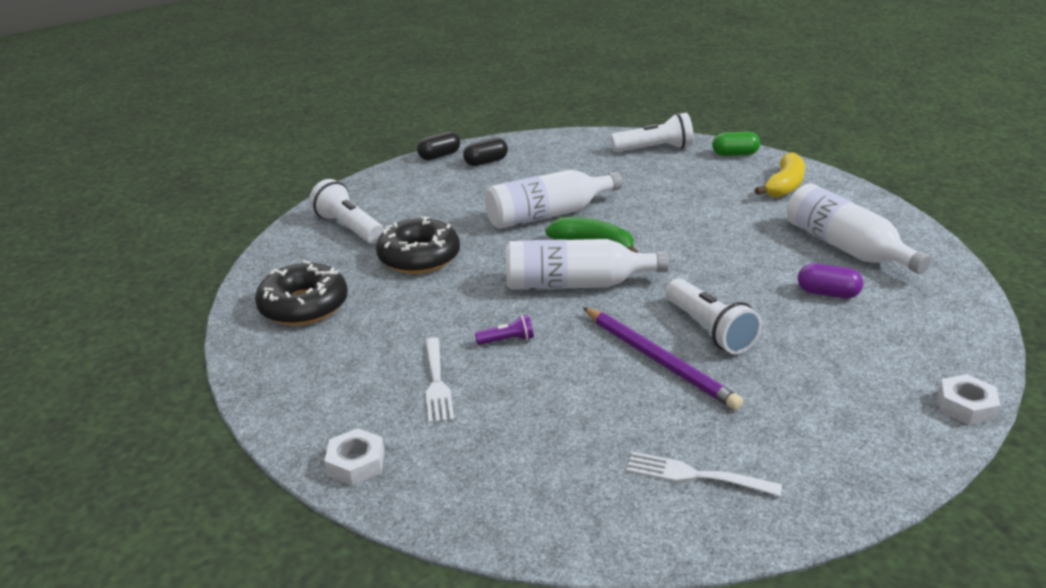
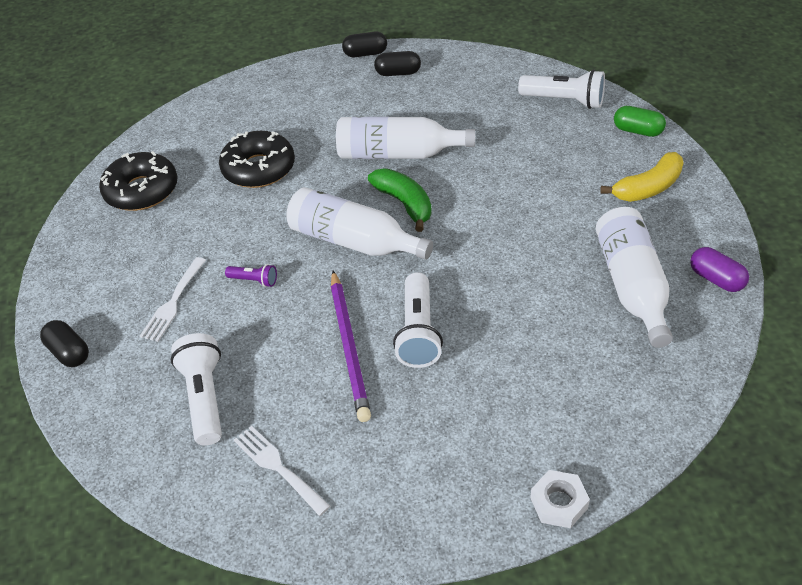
camera: 30 degrees right, 15 degrees up
white flashlight [309,179,384,244] -> white flashlight moved to [171,333,222,446]
white nut [325,428,385,486] -> black capsule [40,320,89,367]
purple capsule [798,263,863,298] -> purple capsule moved to [690,247,749,292]

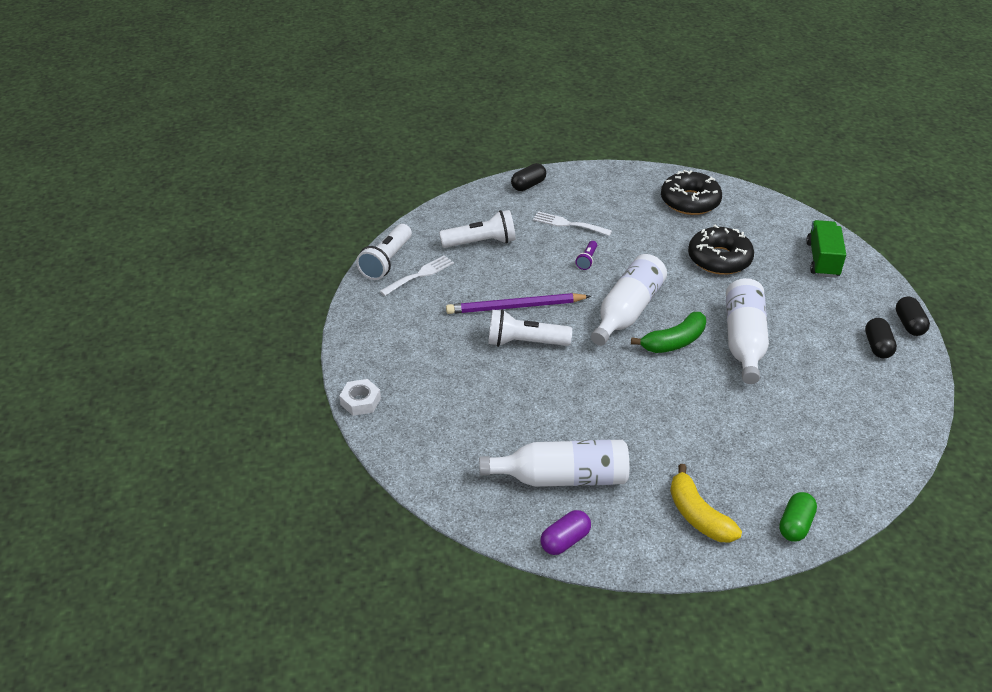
camera: 90 degrees right, 5 degrees down
white flashlight [518,70,605,109] -> white flashlight moved to [356,224,412,280]
none -> green truck [806,220,846,278]

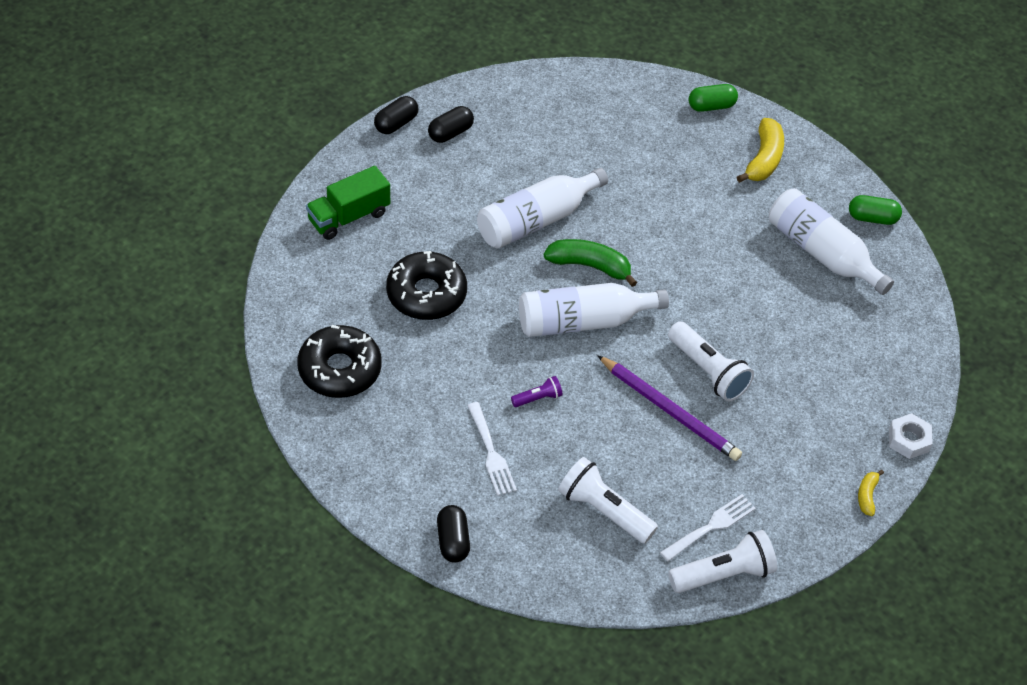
camera: 135 degrees left, 10 degrees up
white fork [380,255,454,296] -> white fork turned 135 degrees clockwise [660,494,756,562]
black capsule [511,163,546,191] -> black capsule turned 75 degrees clockwise [437,505,470,562]
purple capsule [540,510,591,555] -> green capsule [849,195,902,225]
none -> yellow banana [858,470,884,516]

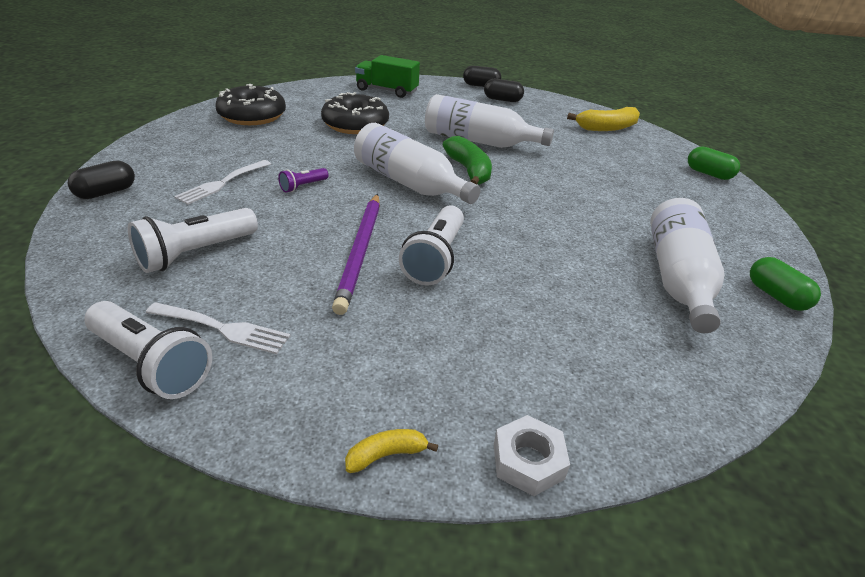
camera: 55 degrees right, 15 degrees down
purple flashlight [511,376,563,407] -> purple flashlight turned 105 degrees clockwise [278,168,328,193]
white flashlight [558,457,658,544] -> white flashlight turned 135 degrees counterclockwise [128,208,258,273]
yellow banana [737,118,784,183] -> yellow banana moved to [567,107,640,131]

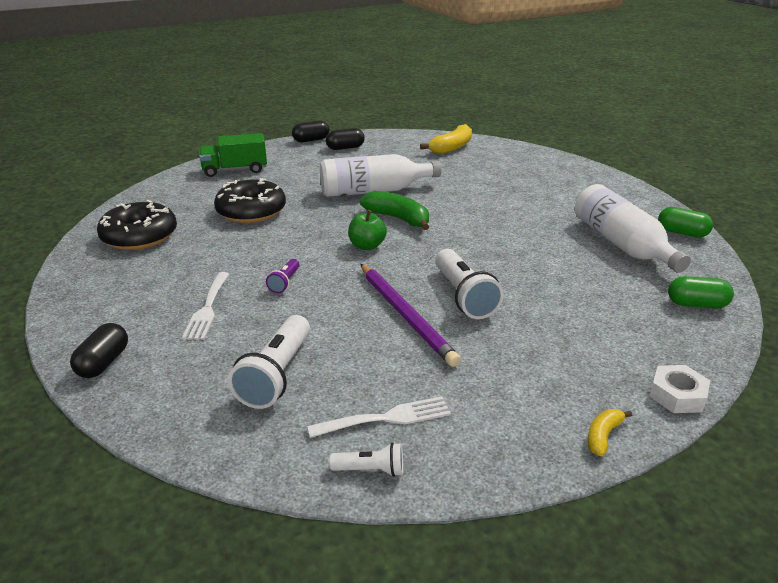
camera: 30 degrees left, 5 degrees down
white flashlight [85,301,212,399] -> white flashlight [329,443,403,477], size x0.51
white bottle [354,123,481,204] -> green apple [348,210,387,250]
green capsule [688,146,740,180] -> green capsule moved to [668,276,734,308]

